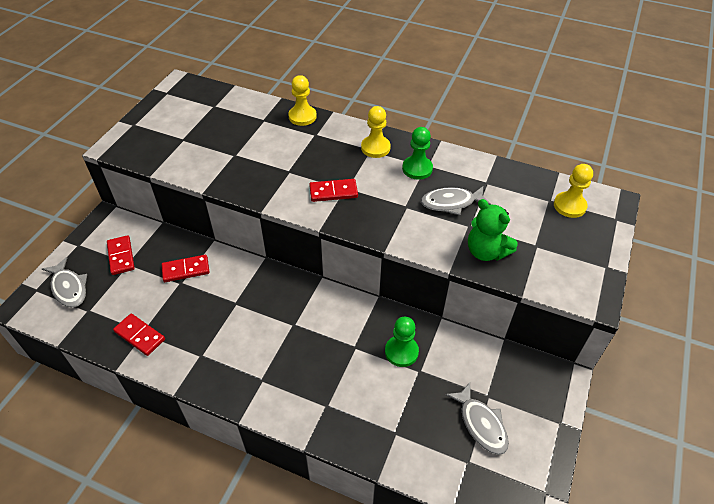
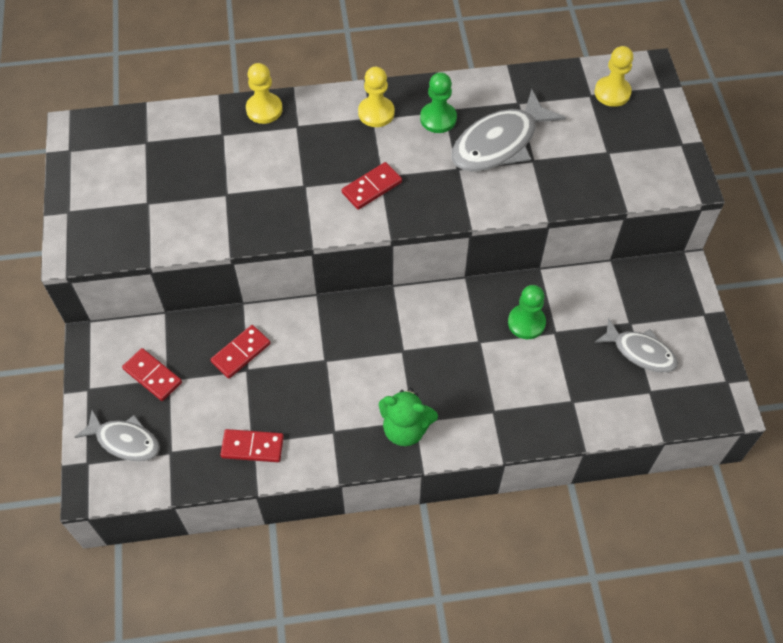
camera: 30 degrees left, 10 degrees up
grey fish [421,186,492,215] -> grey fish [451,89,566,172], size x1.59
green teddy bear [468,199,518,261] -> green teddy bear moved to [379,388,438,446]

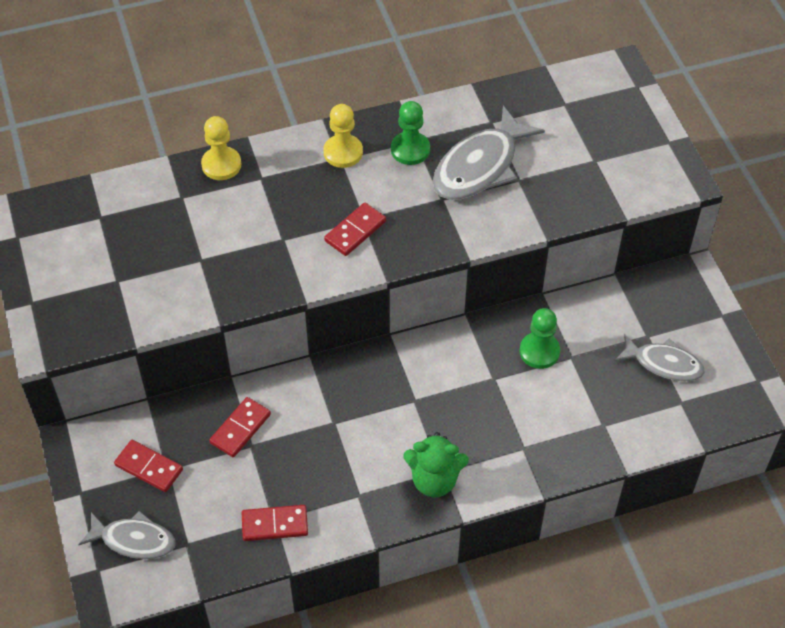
camera: 10 degrees left, 5 degrees down
yellow pawn [595,46,633,107] -> none

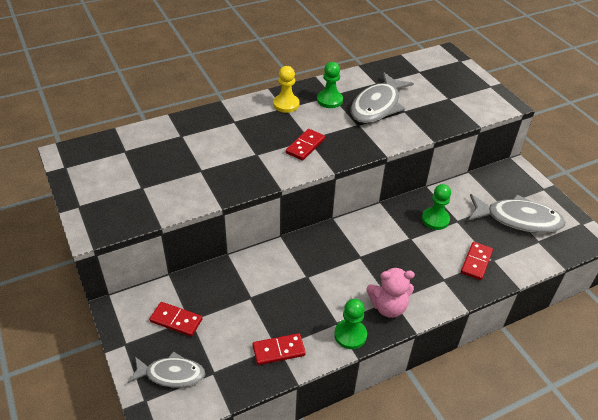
camera: 10 degrees left, 10 degrees down
yellow pawn [201,116,241,180] -> none
red domino [209,397,271,457] -> red domino moved to [461,242,493,280]
green teddy bear [403,432,469,497] -> pink teddy bear [367,267,415,318]
grey fish [615,333,705,381] -> grey fish [468,194,566,233], size x1.59
none -> green pawn [334,299,367,349]

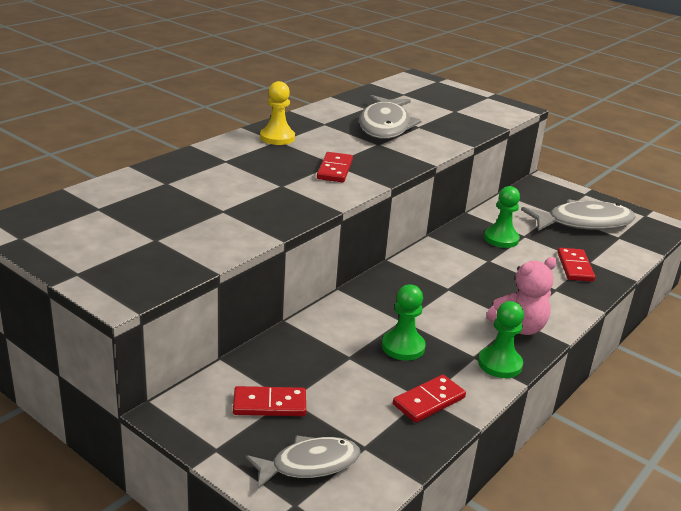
camera: 25 degrees left, 15 degrees down
green pawn [317,62,343,108] -> green pawn moved to [382,284,426,360]

